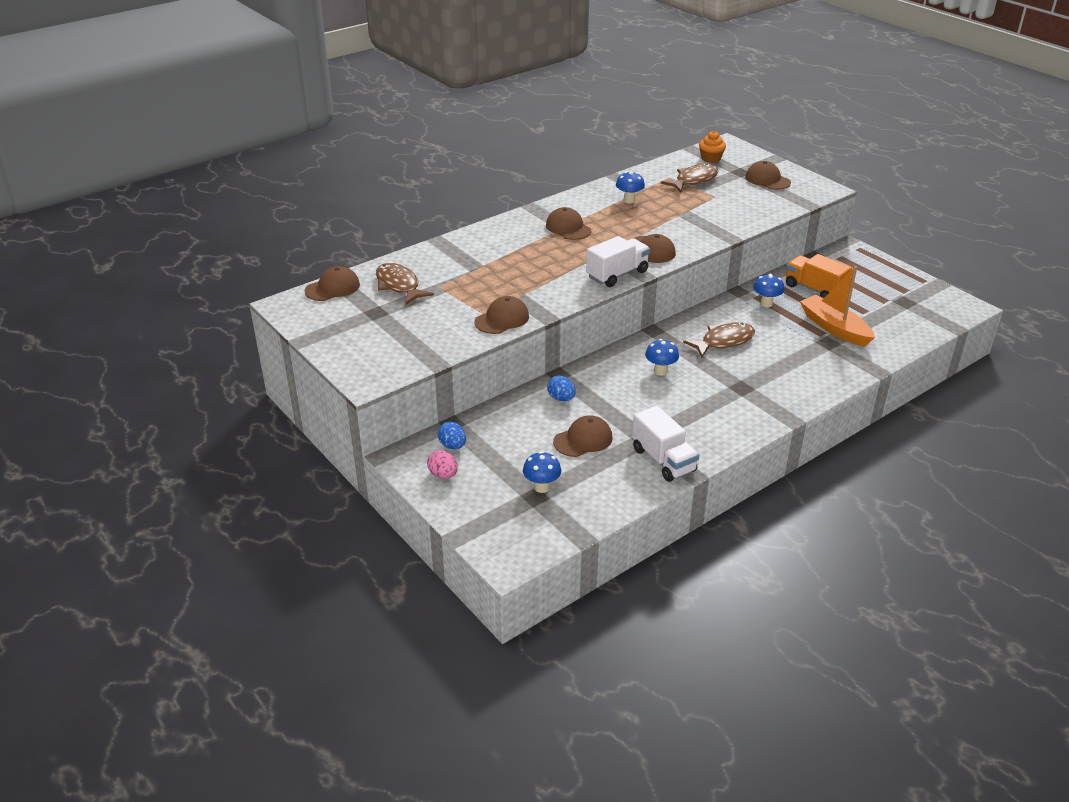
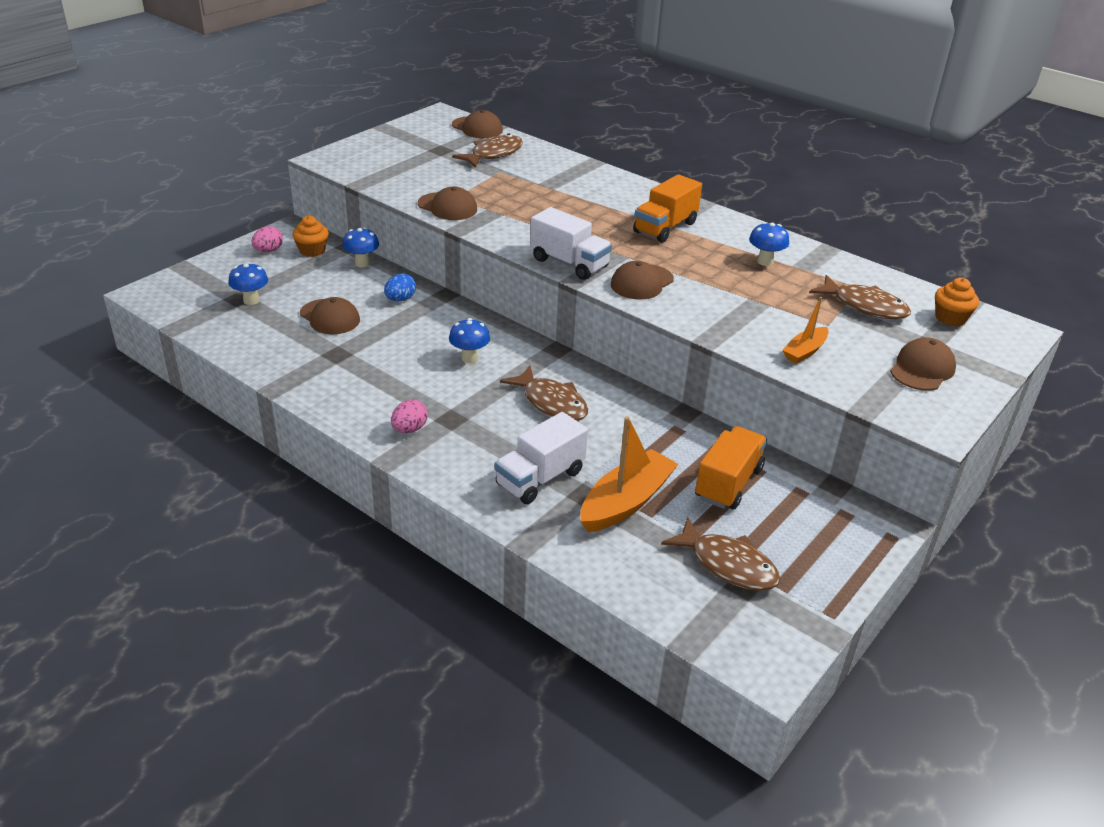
camera: 75 degrees right, 0 degrees up
blue egg [438,422,466,449] -> orange cupcake [292,216,329,257]
brown cap [546,207,591,240] -> orange truck [633,174,702,243]
white truck [632,406,699,482] -> white truck moved to [494,412,588,504]
blue mushroom [753,274,784,307] -> blue mushroom moved to [343,227,379,267]
none -> pink egg [391,399,428,433]
none -> brown fish [661,517,780,591]
none -> orange boat [782,297,829,364]

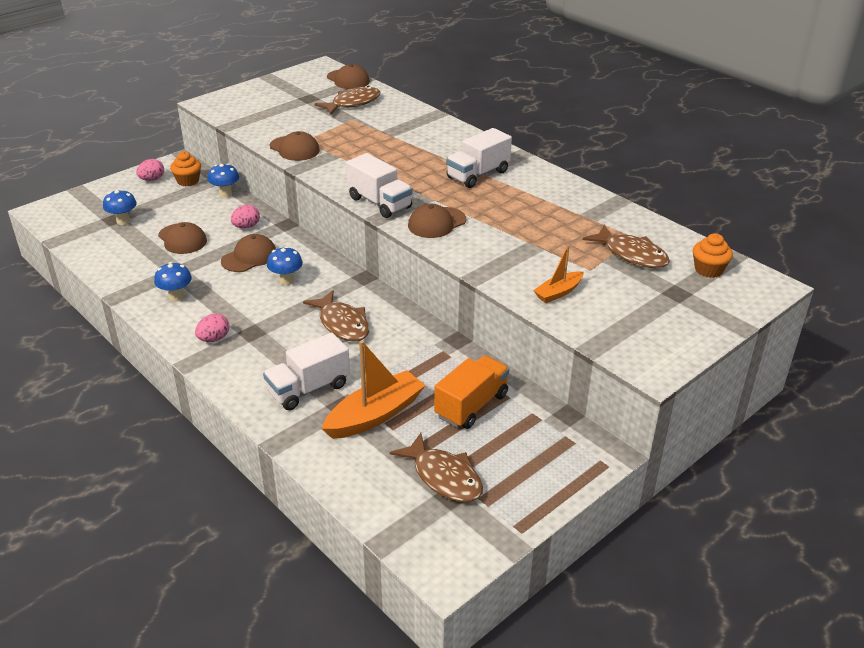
camera: 10 degrees right, 0 degrees up
blue egg [384,273,416,301] -> pink egg [231,205,260,228]
orange truck [633,174,702,243] -> white truck [446,128,512,188]
blue mushroom [749,222,789,266] -> blue mushroom moved to [154,262,192,302]
brown cap [890,338,956,391] -> brown cap moved to [221,234,276,272]

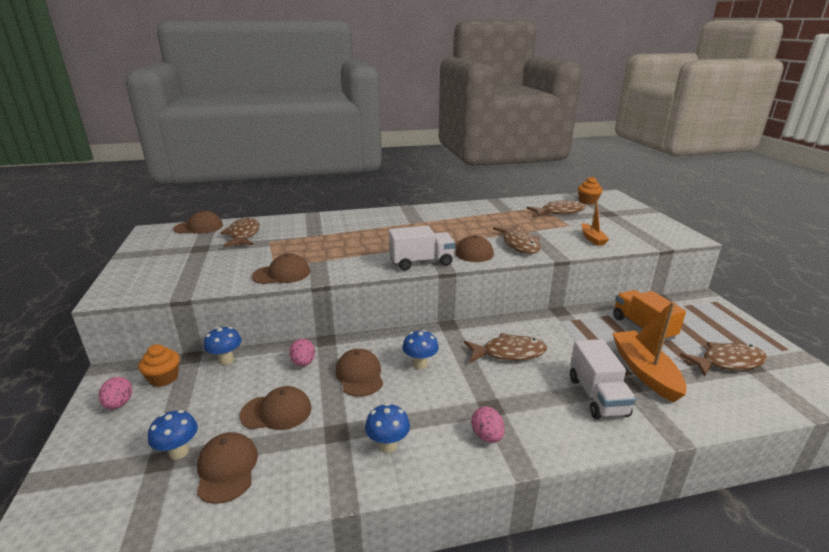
camera: 60 degrees left, 10 degrees down
white truck [446,128,512,188] -> none
none -> brown cap [197,432,258,504]
none -> brown fish [493,225,541,254]

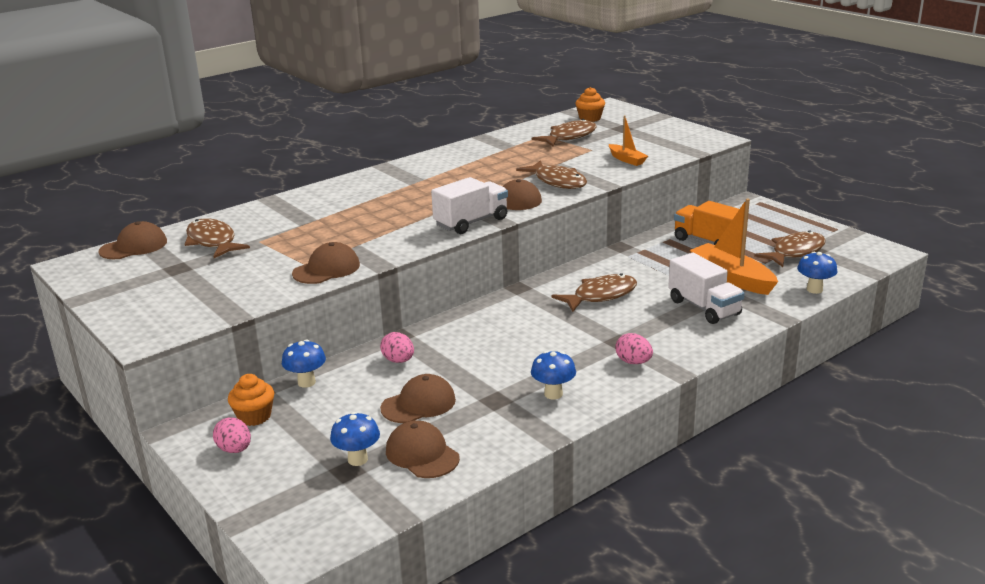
camera: 25 degrees left, 0 degrees up
brown cap [335,349,383,397] -> none
blue mushroom [402,330,439,369] -> blue mushroom moved to [797,252,837,294]

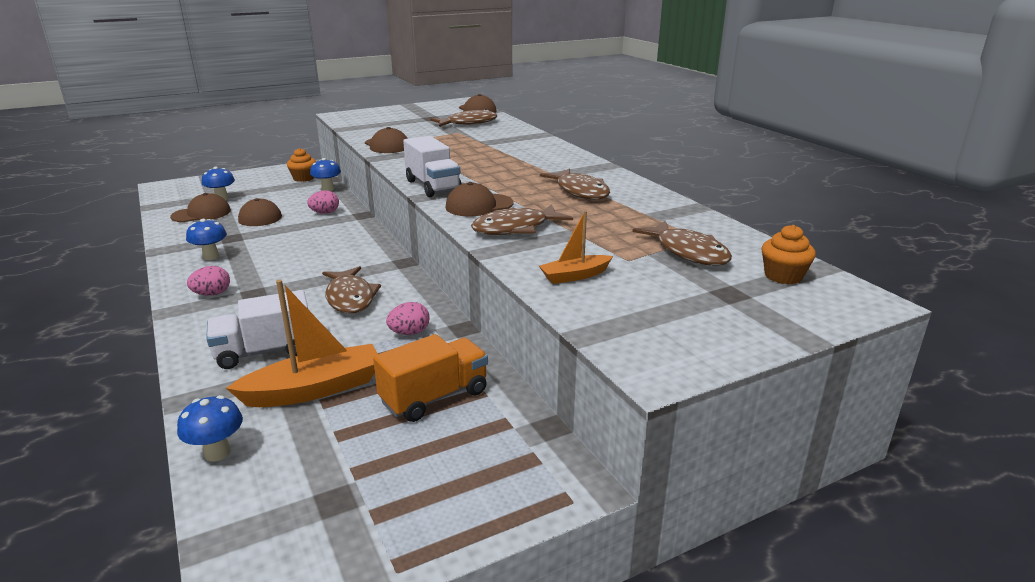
camera: 100 degrees right, 0 degrees up
pink egg [213,417,251,453] -> pink egg moved to [386,302,430,335]
brown fish [754,230,826,267] -> brown fish moved to [540,168,610,200]

